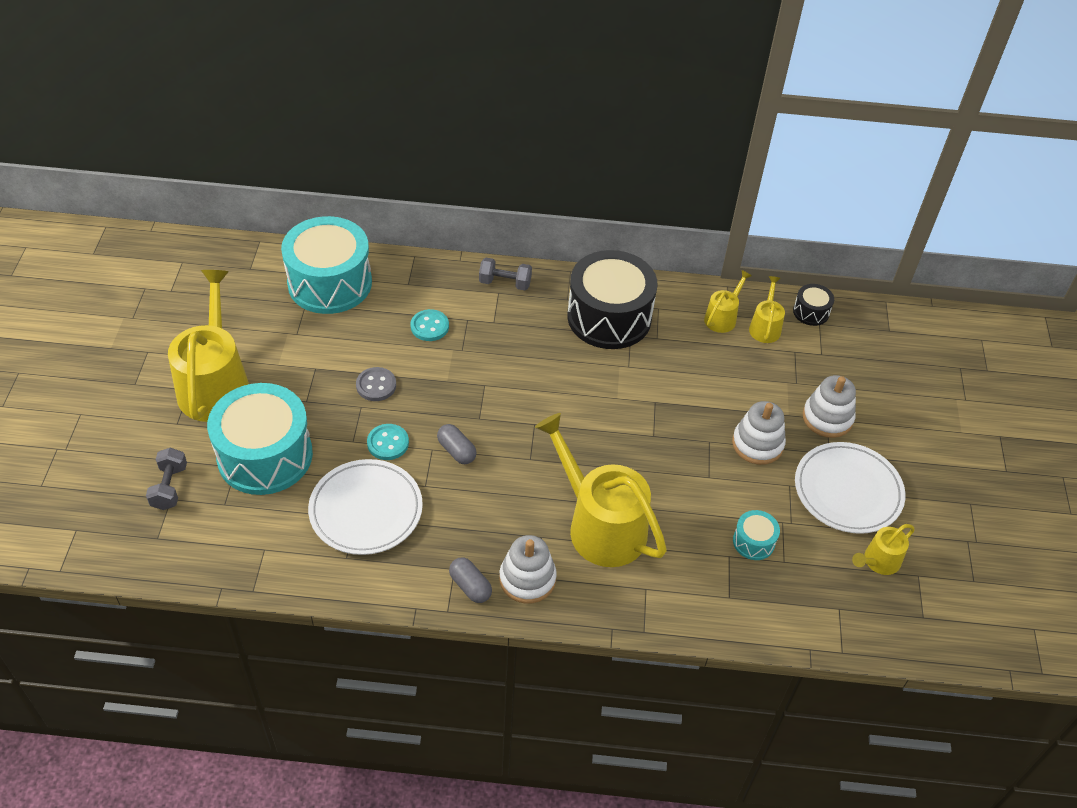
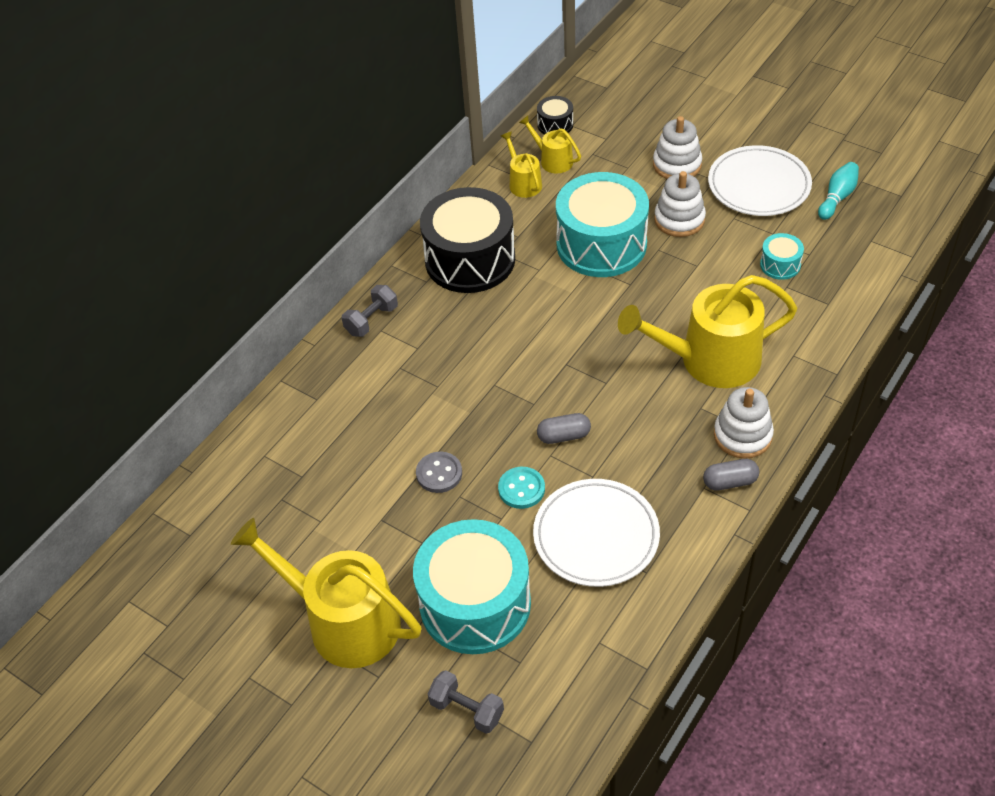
camera: 55 degrees left, 0 degrees up
turquoise drum [281,216,372,314] -> turquoise drum moved to [556,172,649,277]
turquoise button [410,309,449,341] -> none
yellow watering can [852,524,915,575] -> turquoise bowling pin [818,162,859,220]

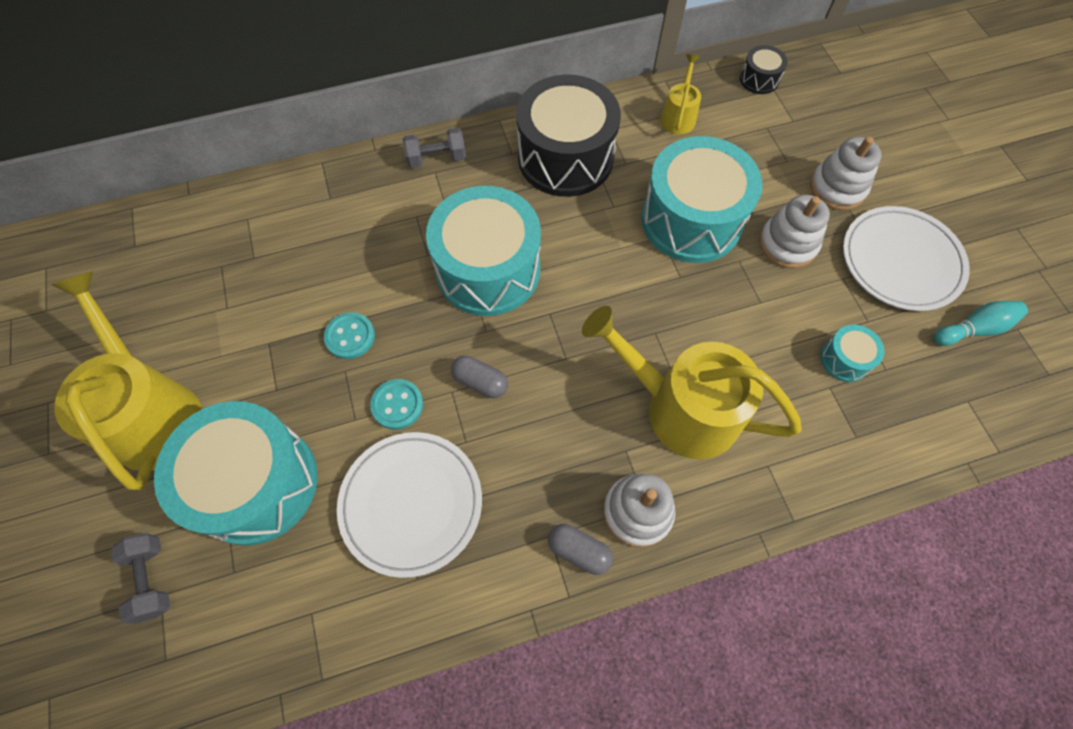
camera: 35 degrees right, 15 degrees up
grey button [416,452,462,493] -> turquoise button [324,312,375,359]
yellow watering can [519,115,581,174] -> none
none -> turquoise drum [426,186,541,316]

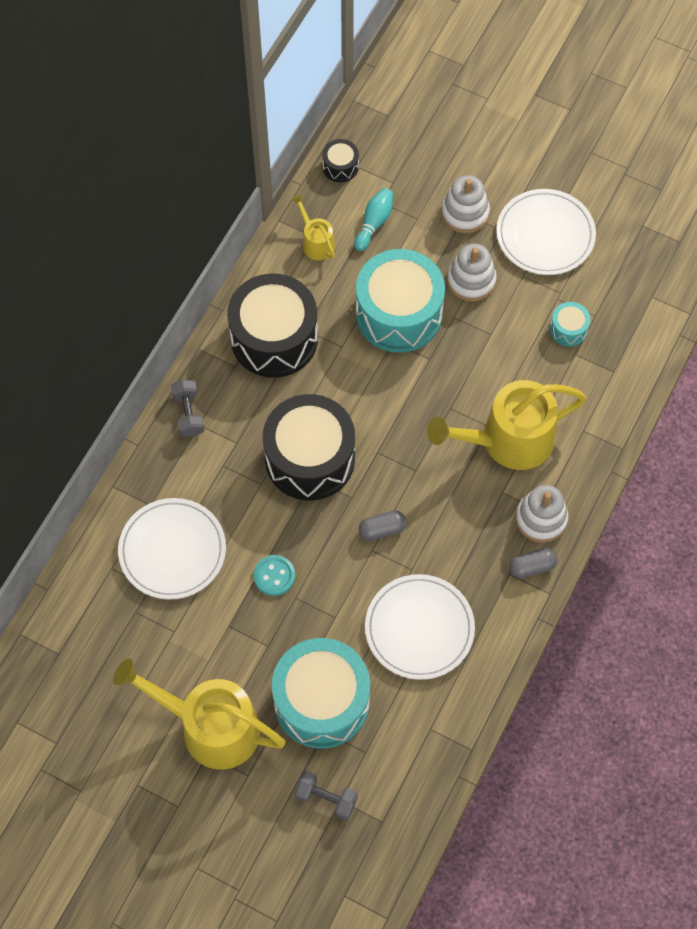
camera: 45 degrees left, 0 degrees up
turquoise button [370,379,423,430] -> none
grey dumbbell [403,128,466,168] -> grey dumbbell turned 45 degrees counterclockwise [171,379,205,437]
turquoise drum [426,186,541,316] -> black drum [263,394,355,500]
turquoise bowling pin [934,301,1028,346] -> turquoise bowling pin moved to [354,188,393,251]
none -> white plate [118,498,226,600]

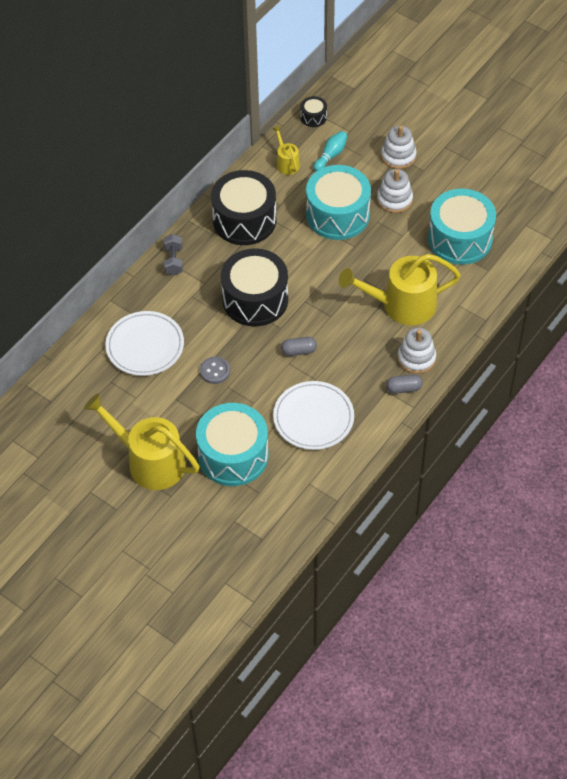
camera: 10 degrees right, 10 degrees down
turquoise button [254,555,295,596] -> grey button [200,357,230,384]
grey dumbbell [294,771,358,820] -> none
white plate [496,189,596,275] -> none
turquoise drum [550,302,590,346] -> turquoise drum [428,189,496,265], size x2.31

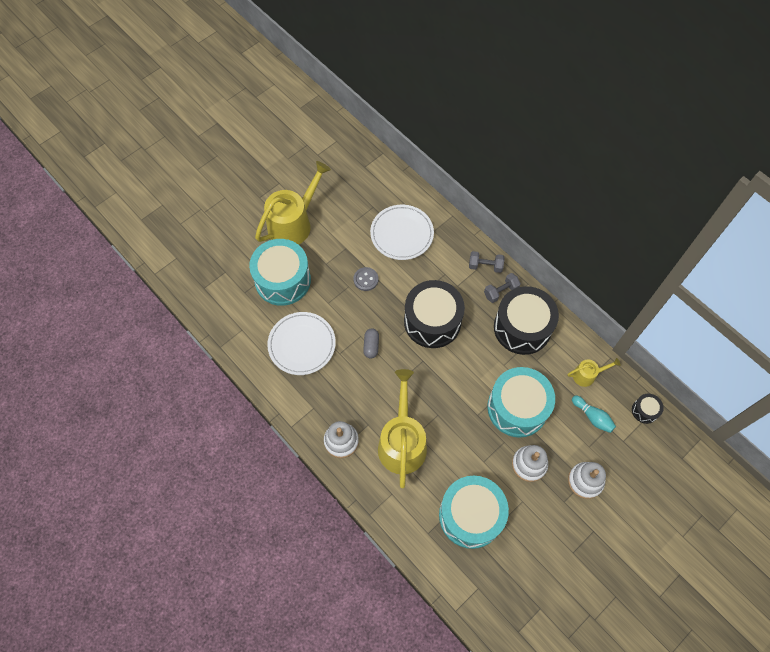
camera: 100 degrees right, 10 degrees up
grey capsule [386,374,423,394] -> none
none -> grey dumbbell [484,273,521,303]

